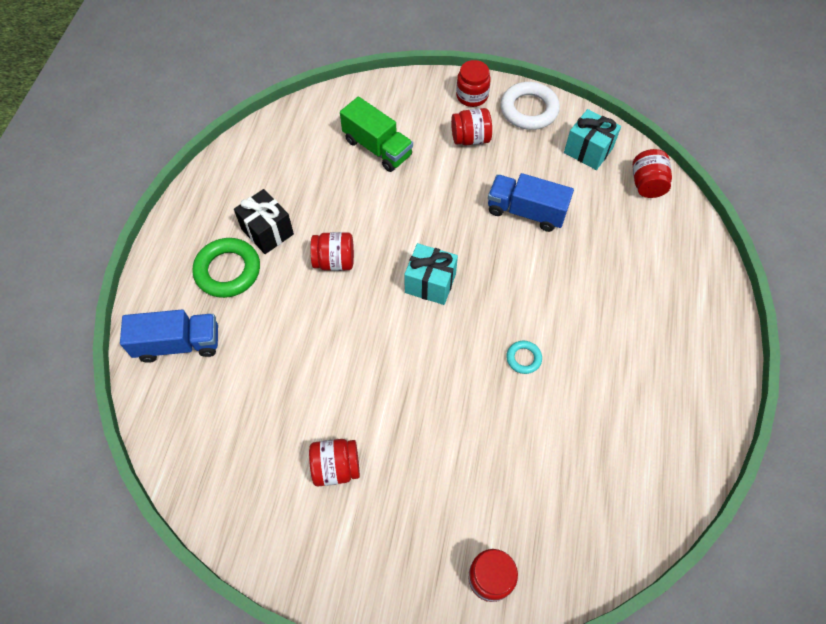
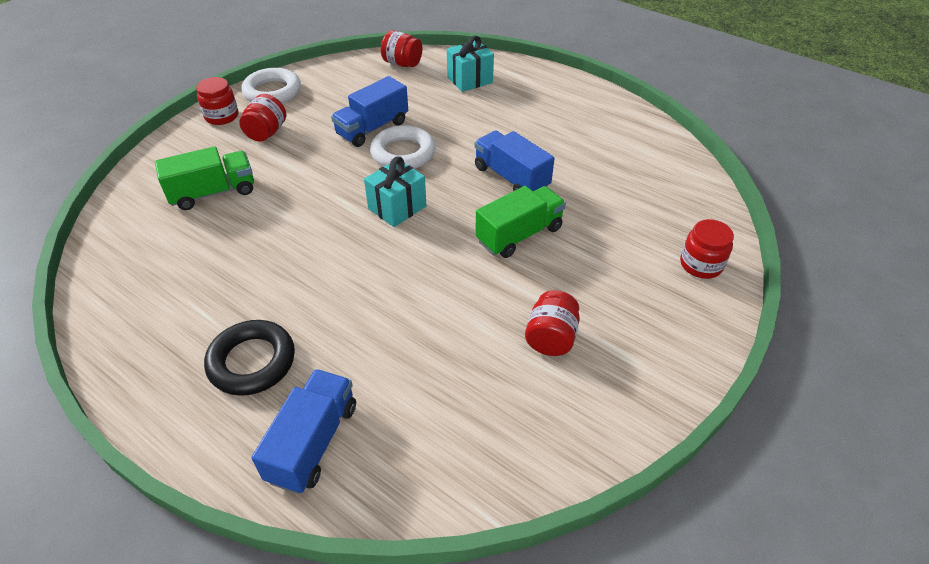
camera: 65 degrees left, 15 degrees down
green ring [193,238,260,298] -> black ring [204,320,295,396]
black gift [234,189,294,254] -> none
red jar [310,232,354,271] -> none
turquoise ring [506,341,542,374] -> blue truck [475,131,555,191]
turquoise gift [564,109,621,170] -> turquoise gift moved to [447,36,494,92]
none -> white ring [370,125,435,169]
none -> green truck [475,186,566,258]

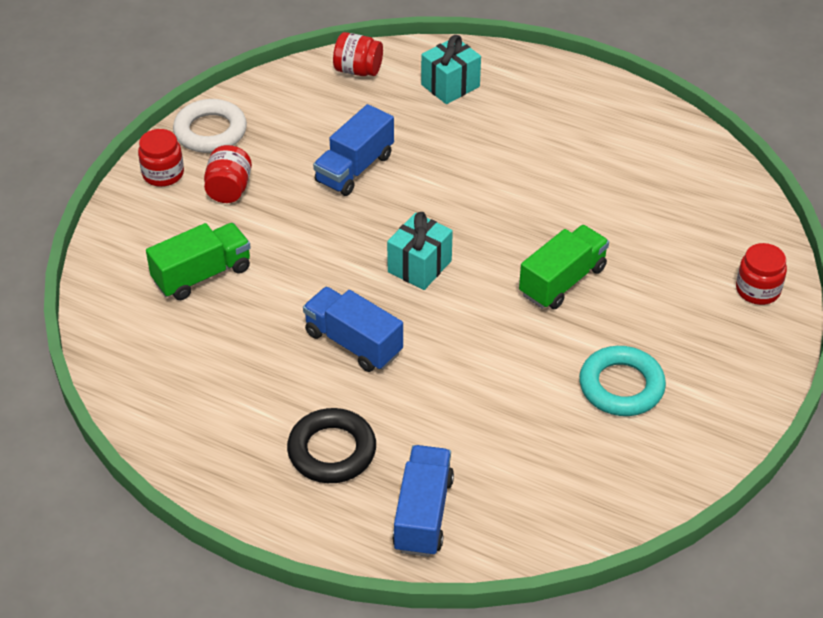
camera: 10 degrees left, 0 degrees up
white ring [370,125,435,169] -> none
blue truck [475,131,555,191] -> blue truck moved to [303,287,403,372]
red jar [525,290,580,356] -> turquoise ring [579,346,666,416]

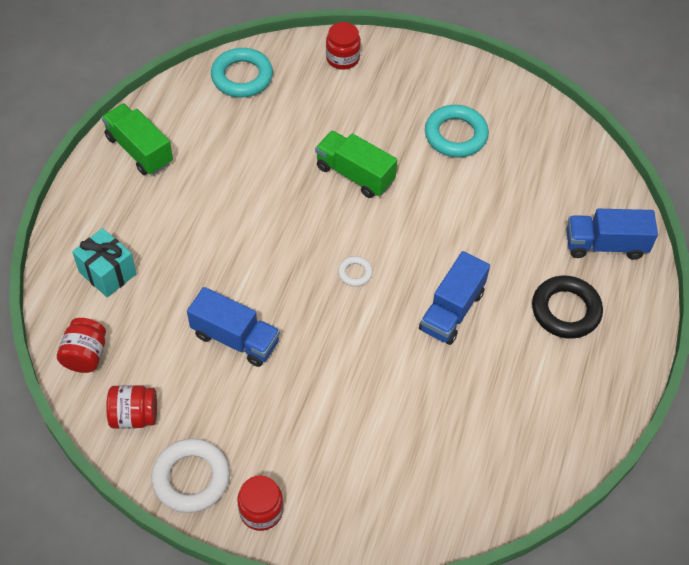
camera: 100 degrees left, 10 degrees up
green truck [146,223,251,300] -> green truck moved to [102,103,173,175]
red jar [204,145,252,203] -> red jar moved to [106,385,157,429]
turquoise gift [387,212,453,290] -> white ring [338,256,373,287]
none -> turquoise ring [211,48,273,97]

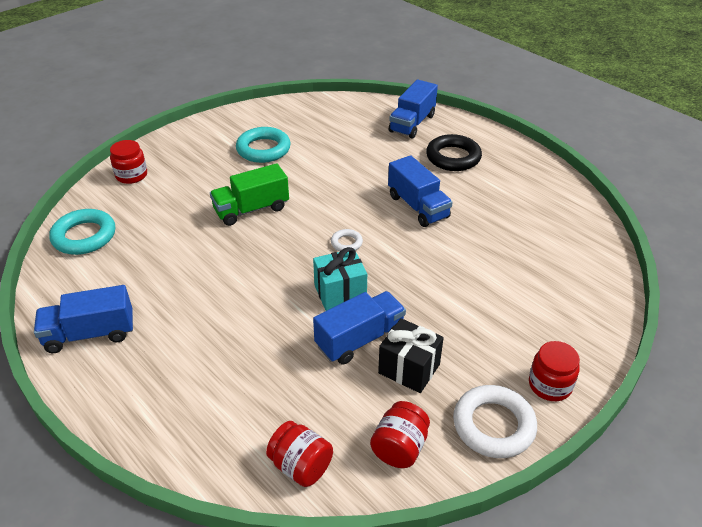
camera: 60 degrees left, 15 degrees down
turquoise gift [72,228,137,297] -> turquoise gift moved to [313,247,367,311]
green truck [102,103,173,175] -> blue truck [34,285,133,353]
none -> black gift [378,318,444,393]

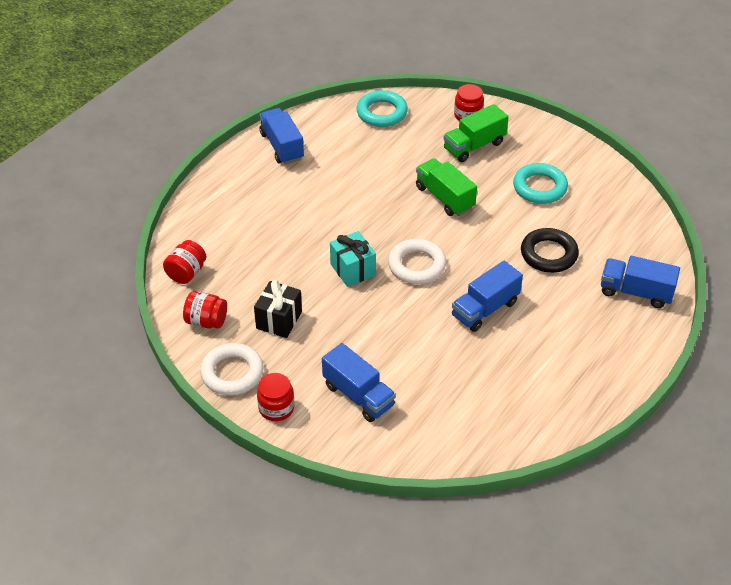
camera: 80 degrees right, 5 degrees up
blue truck [313,291,406,365] -> blue truck moved to [322,343,396,422]
white ring [331,229,363,251] -> white ring [388,239,446,284], size x1.99
black ring [426,134,482,171] -> black ring moved to [521,228,579,273]
none -> green truck [443,104,509,162]

